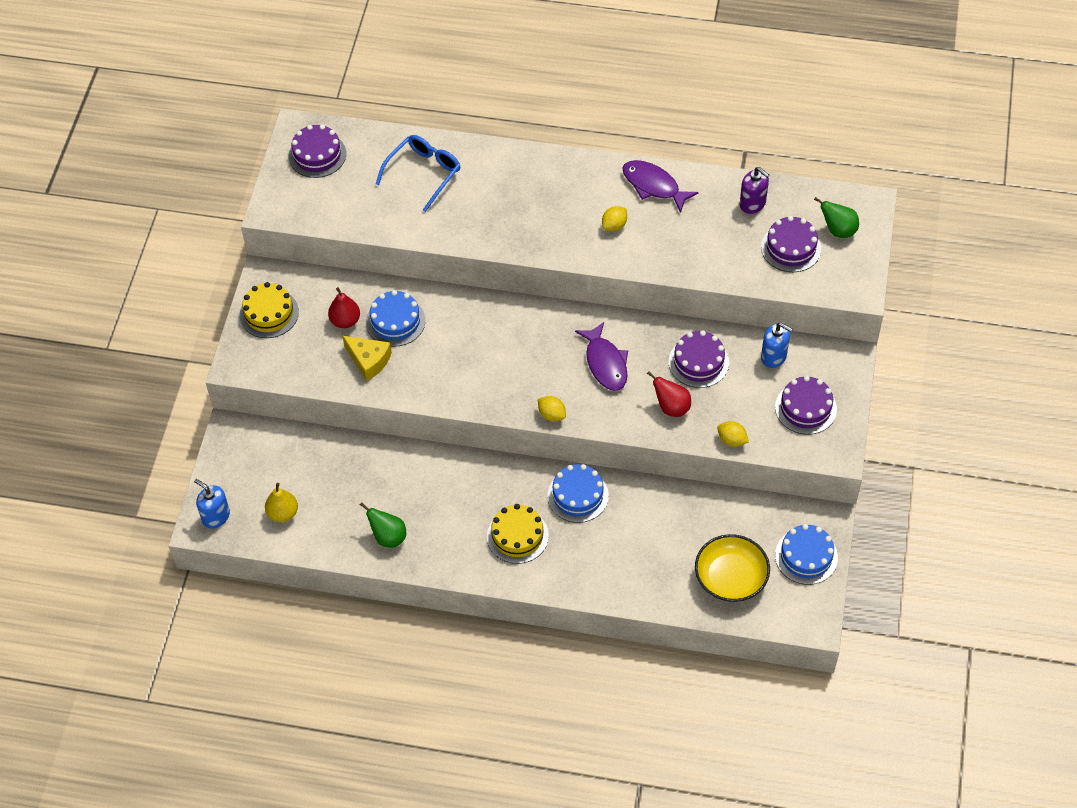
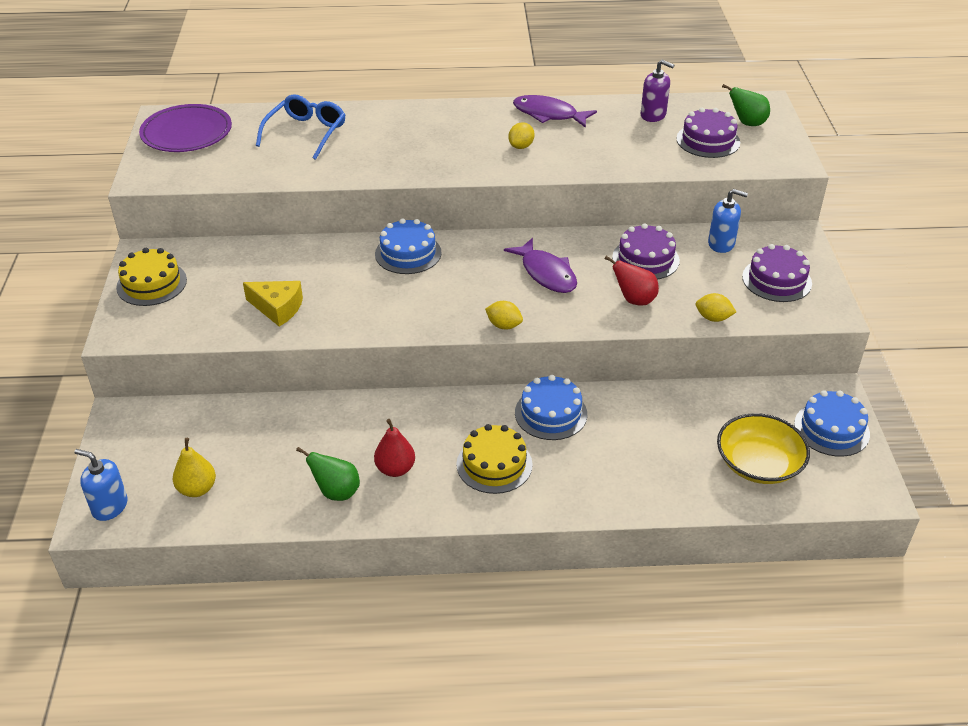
camera: 15 degrees left, 15 degrees down
purple cake [289,124,346,178] -> purple plate [139,104,232,152]
red pear [328,287,360,328] -> red pear moved to [374,419,415,477]
blue cake [366,290,425,347] -> blue cake moved to [375,218,442,274]

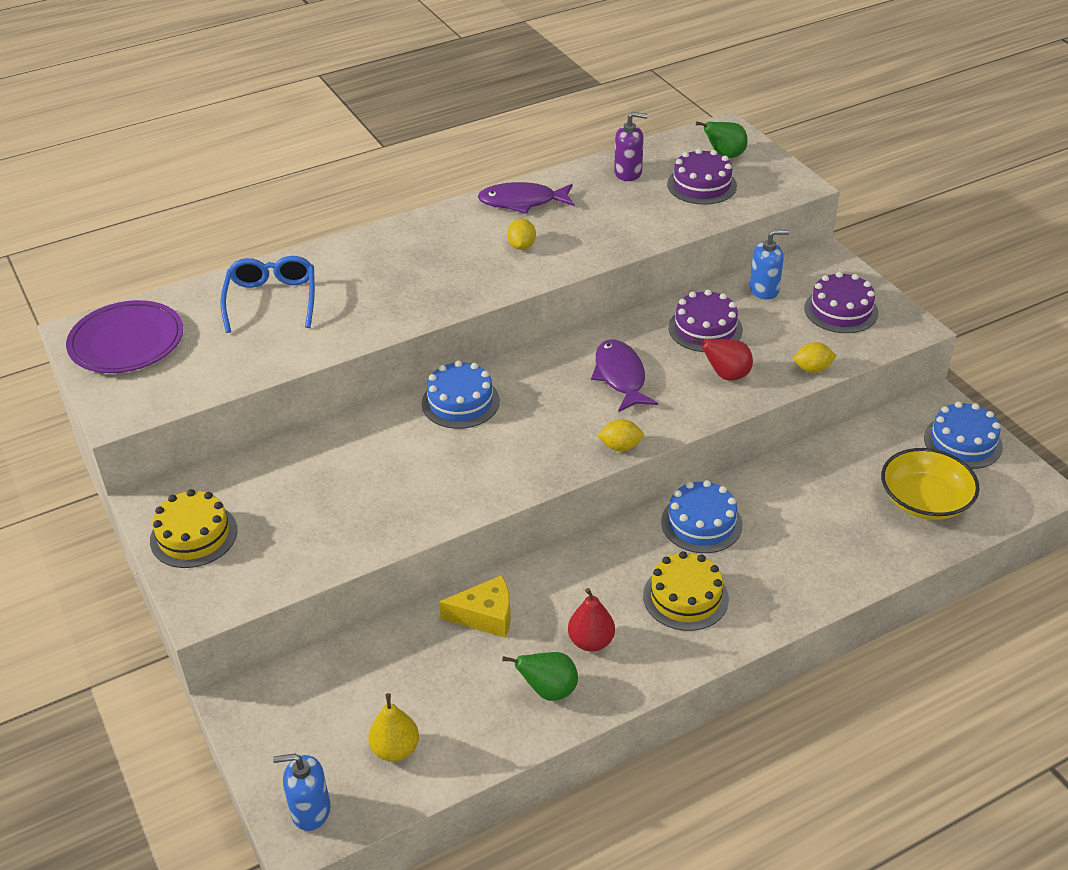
camera: 25 degrees left, 0 degrees up
yellow cheese [243,281,303,327] -> yellow cheese moved to [439,575,511,638]
purple fish [504,238,577,293] -> purple fish turned 135 degrees counterclockwise [591,340,658,412]

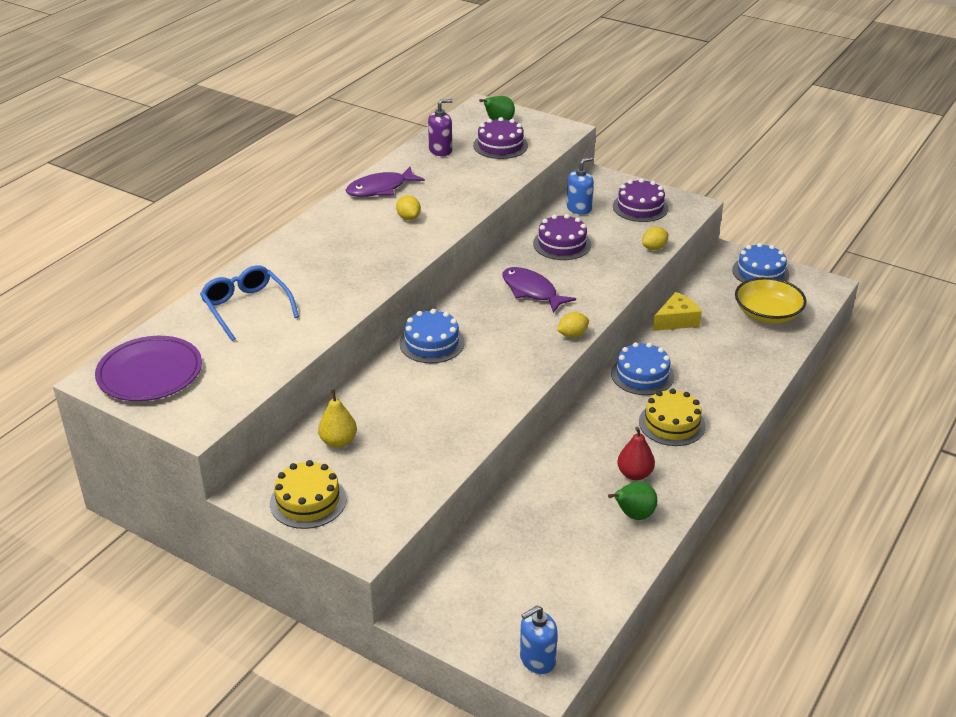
camera: 30 degrees left, 5 degrees down
yellow pear [368,693,419,762] -> yellow pear moved to [318,389,357,448]
yellow cheese [439,575,511,638] -> yellow cheese moved to [653,292,702,331]
red pear [692,338,753,380] -> none

